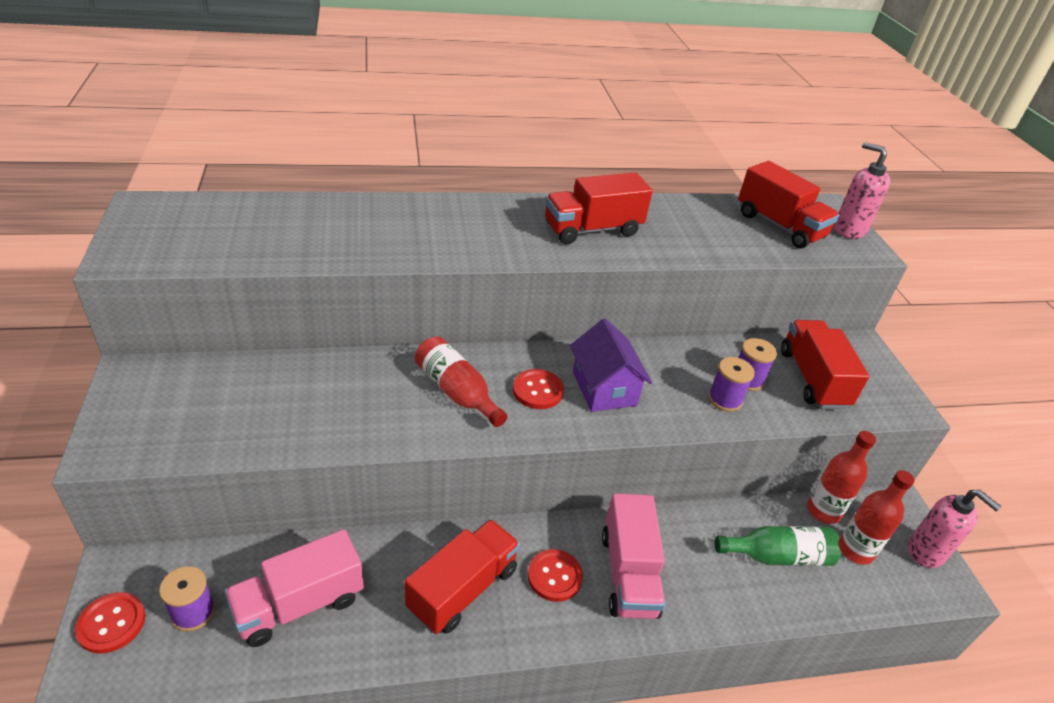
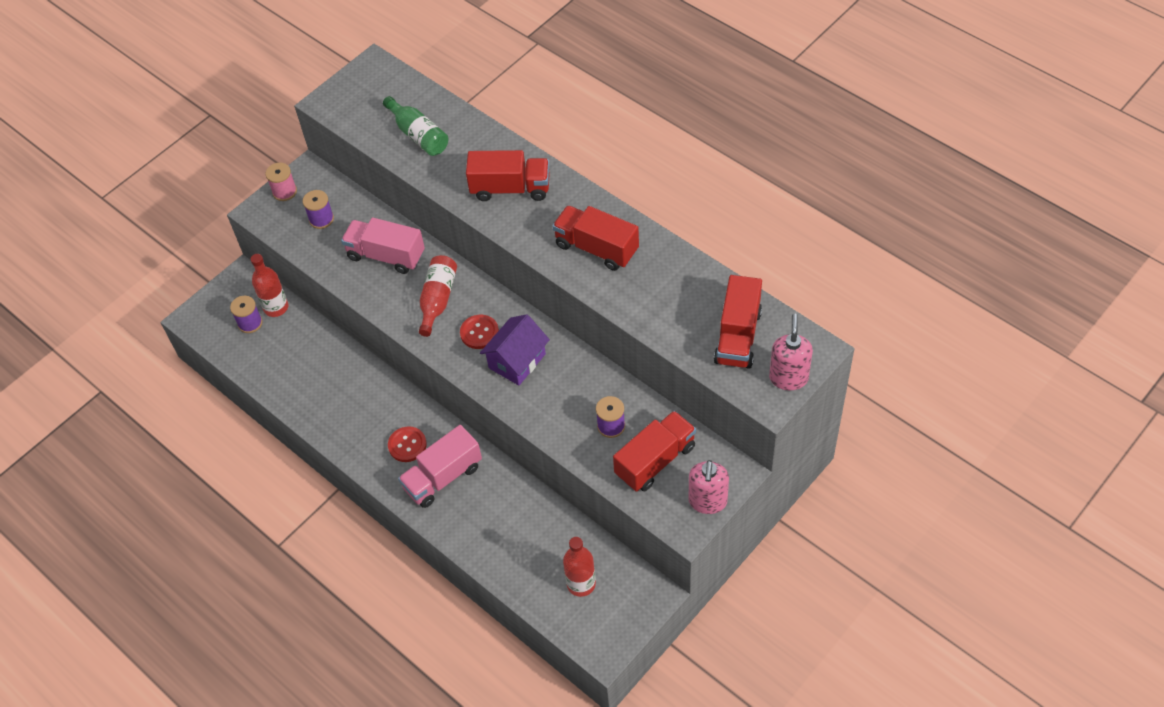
camera: 60 degrees right, 15 degrees up
red button [75,592,145,653] -> none
pink truck [224,529,364,647] -> pink truck moved to [341,218,425,274]
red truck [405,519,520,634] -> red truck moved to [466,150,550,201]
purple spool [708,357,755,412] -> purple spool moved to [303,190,334,229]
green bottle [715,526,842,566] -> green bottle moved to [383,96,448,156]
red bottle [807,431,876,524] -> red bottle moved to [250,254,288,317]
pink soap dispenser [908,490,1002,568] -> pink soap dispenser moved to [689,460,729,514]
none -> pink spool [265,163,297,201]

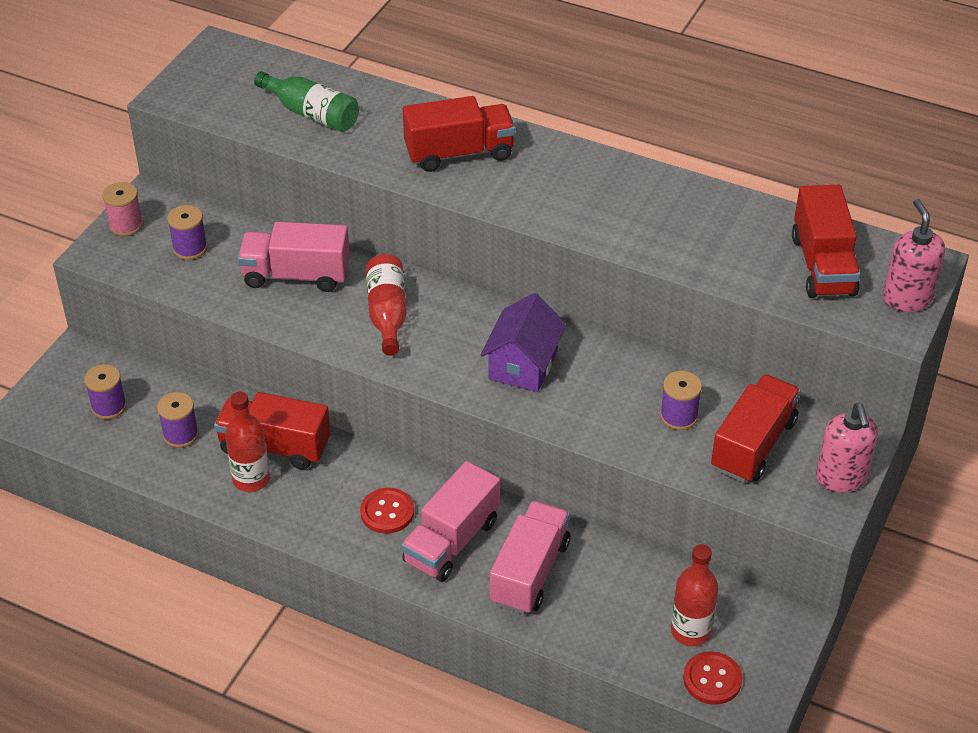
camera: 20 degrees left, 10 degrees down
red bottle [250,254,288,317] -> red bottle moved to [225,392,270,492]
red button [460,315,499,349] -> red button moved to [683,651,742,705]
red truck [552,205,639,271] -> red truck moved to [214,392,330,470]
none -> purple spool [157,392,199,448]
none -> pink truck [490,501,570,615]

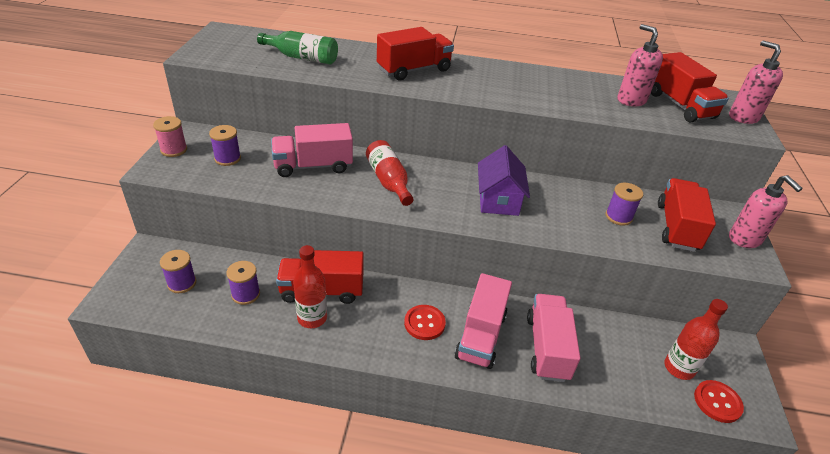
camera: 20 degrees left, 5 degrees down
none -> pink soap dispenser [617,24,663,106]

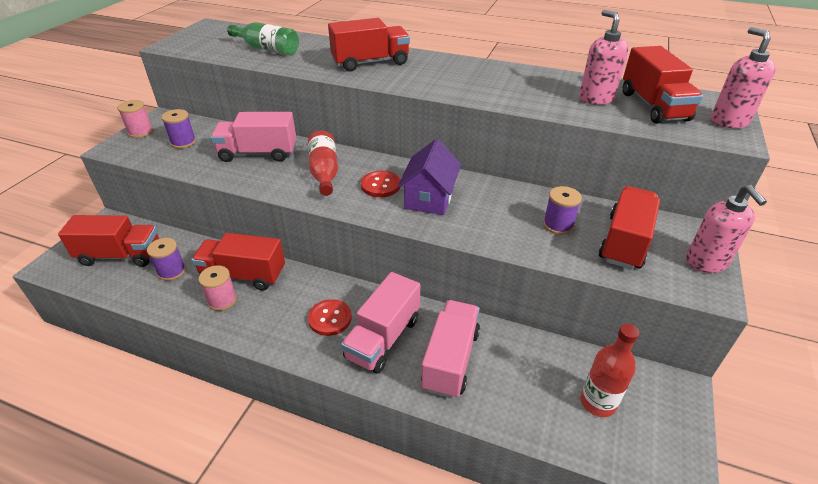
camera: 15 degrees right, 0 degrees up
purple spool [160,250,196,293] -> red truck [58,215,159,267]
red bottle [293,245,327,328] -> pink spool [198,265,237,311]
red button [694,380,744,423] -> red button moved to [361,171,400,197]

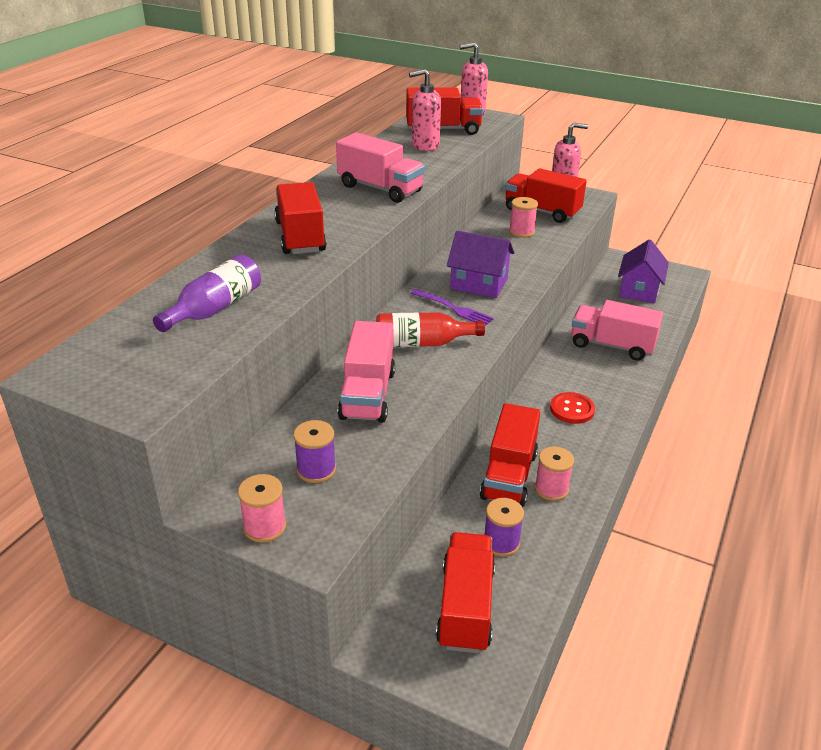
camera: 85 degrees left, 5 degrees down
green bottle [227,22,299,56] -> purple bottle [153,254,261,332]
pink truck [341,272,420,374] -> pink truck moved to [336,133,425,203]
red button [361,171,400,197] -> purple fork [410,289,494,326]
purple spool [543,186,582,235] -> pink spool [509,197,538,238]
red bottle [581,324,639,417] -> purple house [618,239,669,303]

